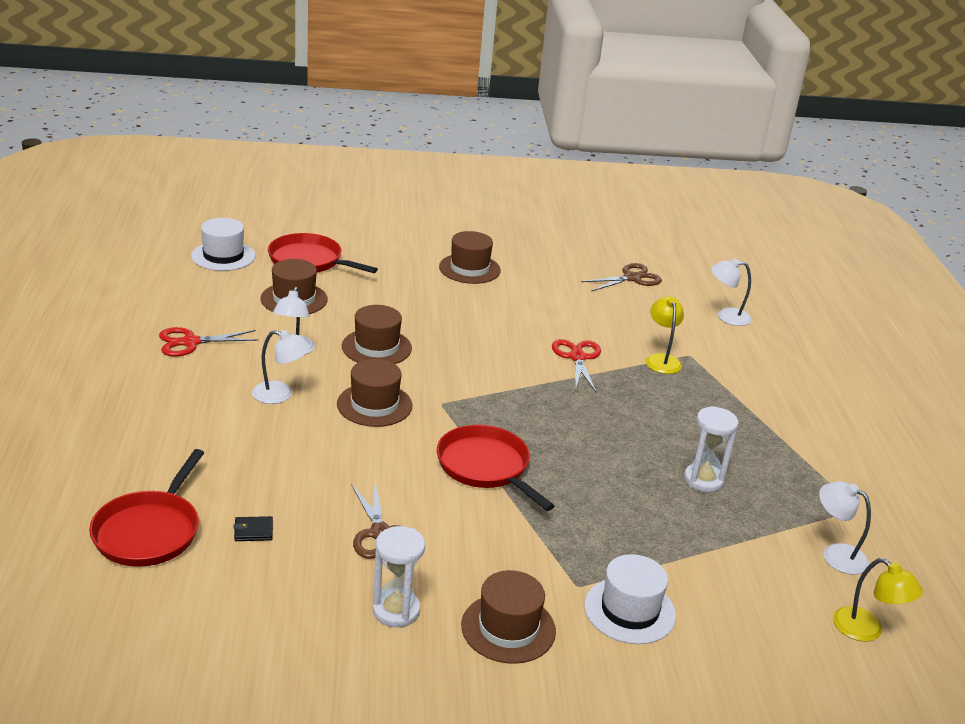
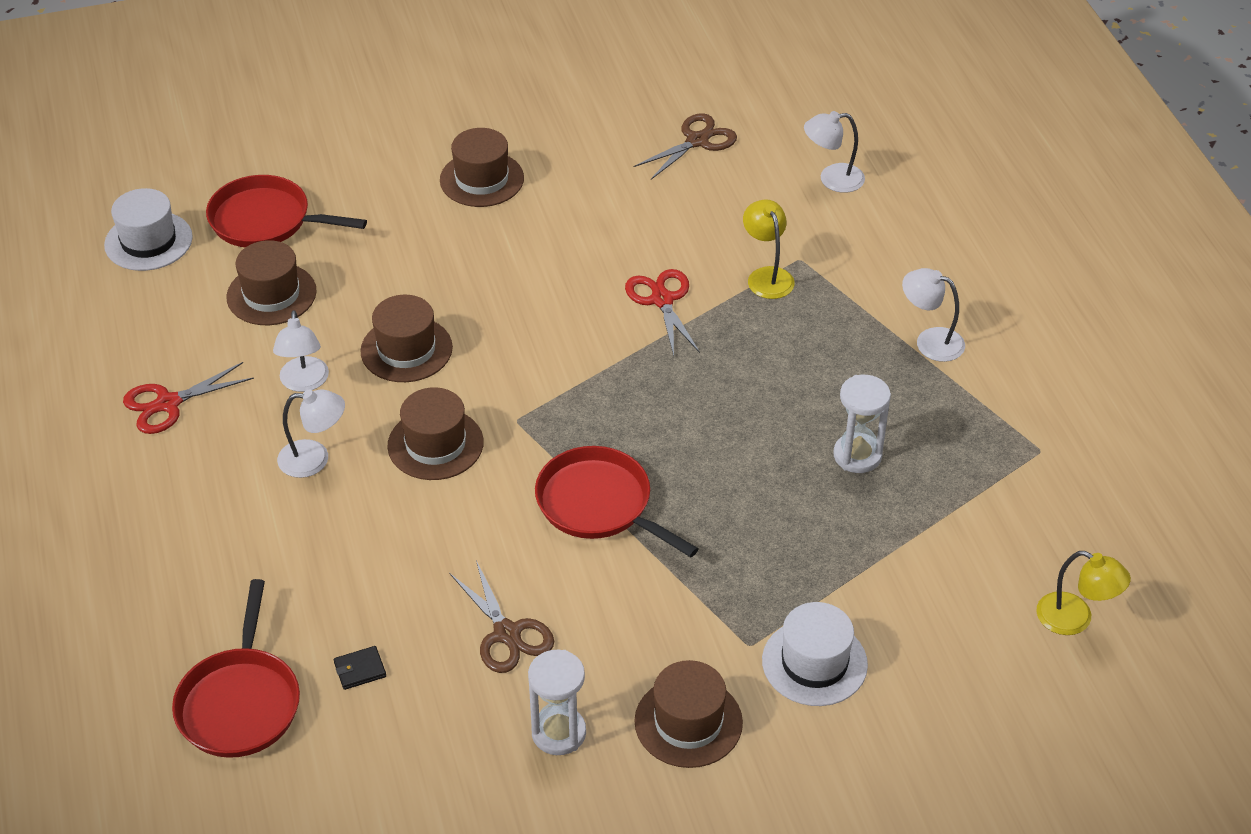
camera: 10 degrees left, 15 degrees up
white lamp [819,481,871,575] -> white lamp moved to [902,268,965,362]

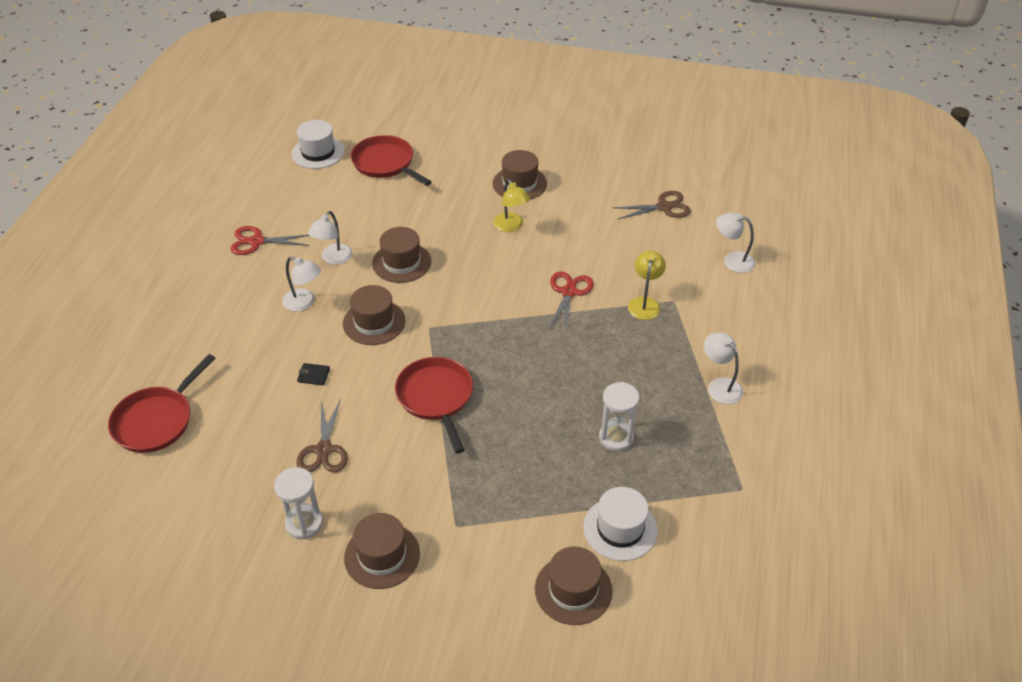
camera: 30 degrees right, 0 degrees up
brown hat [226,240,317,325] -> brown hat moved to [535,547,613,625]
black wallet [334,646,386,690] -> black wallet moved to [297,363,330,385]
white hat [762,602,868,706] -> white hat moved to [583,487,658,561]
yellow lamp [1037,551,1131,635] -> yellow lamp moved to [493,179,530,232]

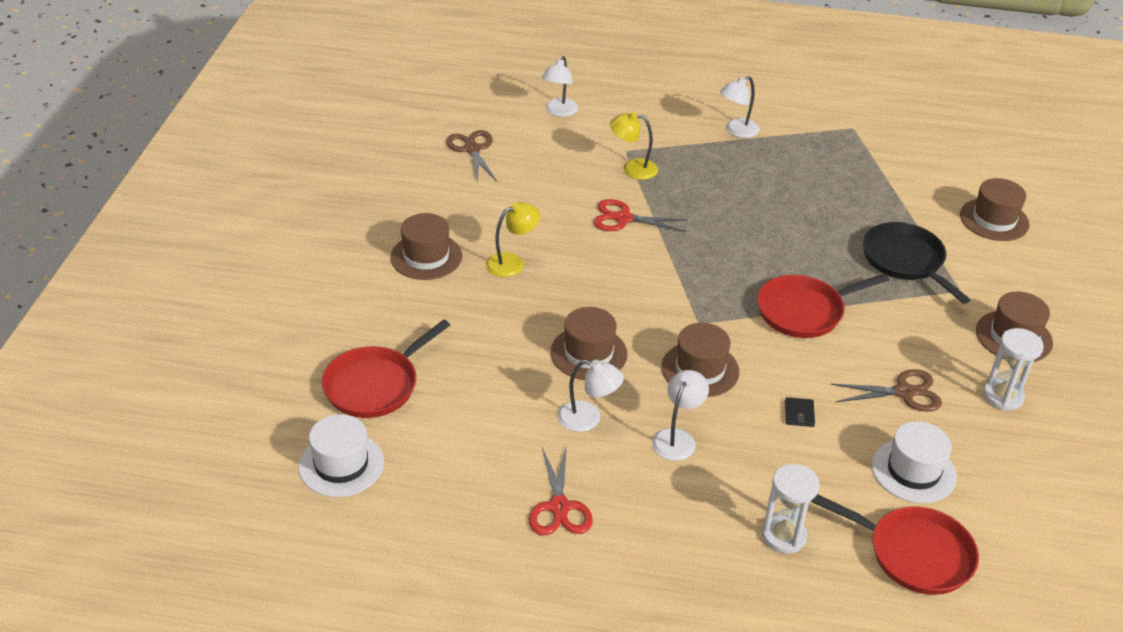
camera: 95 degrees left, 5 degrees down
white hat [583,487,658,561] -> white hat moved to [872,421,957,503]
white hourglass [599,382,639,451] -> white hourglass moved to [762,464,820,553]
none -> black pan [863,222,971,304]

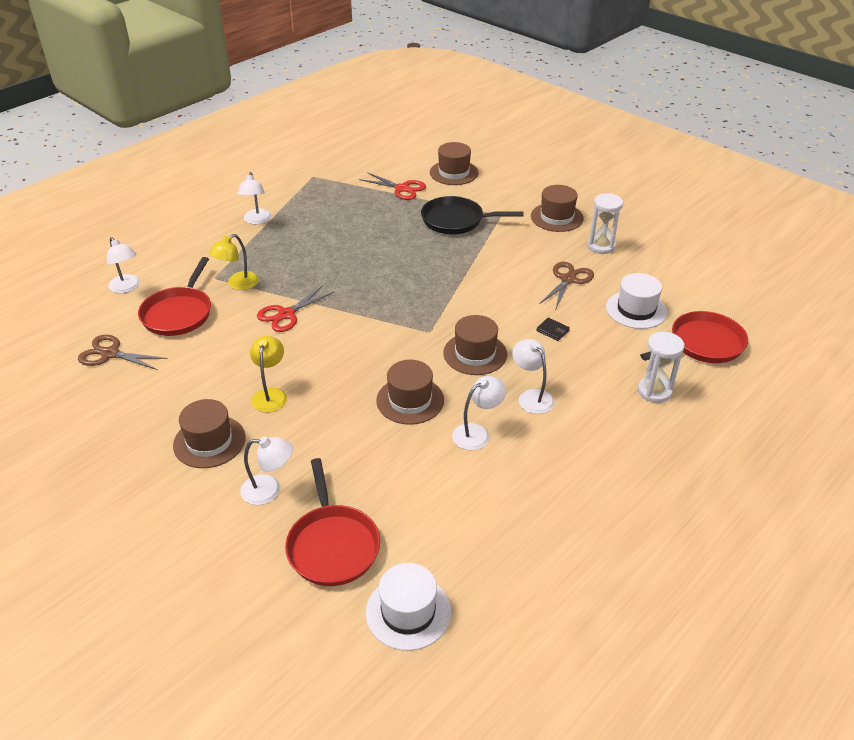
camera: 55 degrees left, 0 degrees up
red scissors [529,445,593,535] -> red scissors moved to [359,172,426,200]
red pan [757,273,890,338] -> red pan moved to [138,257,211,336]
none -> white lamp [240,437,293,505]

